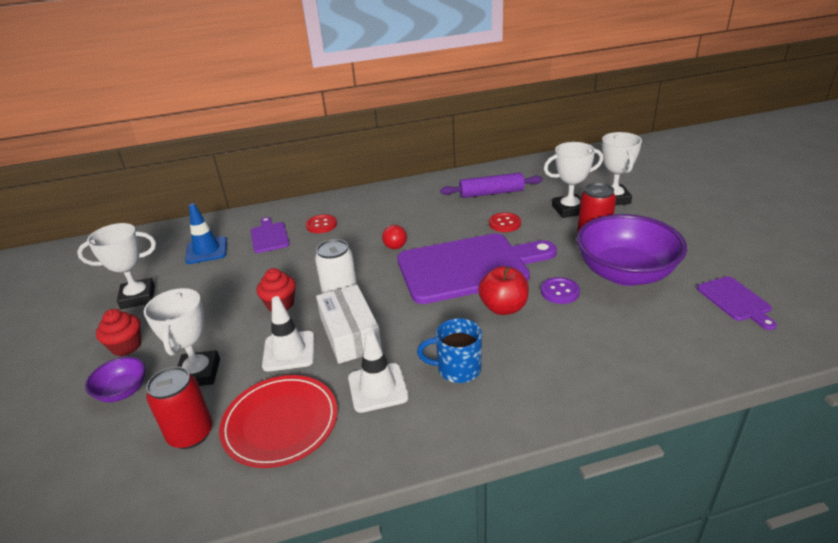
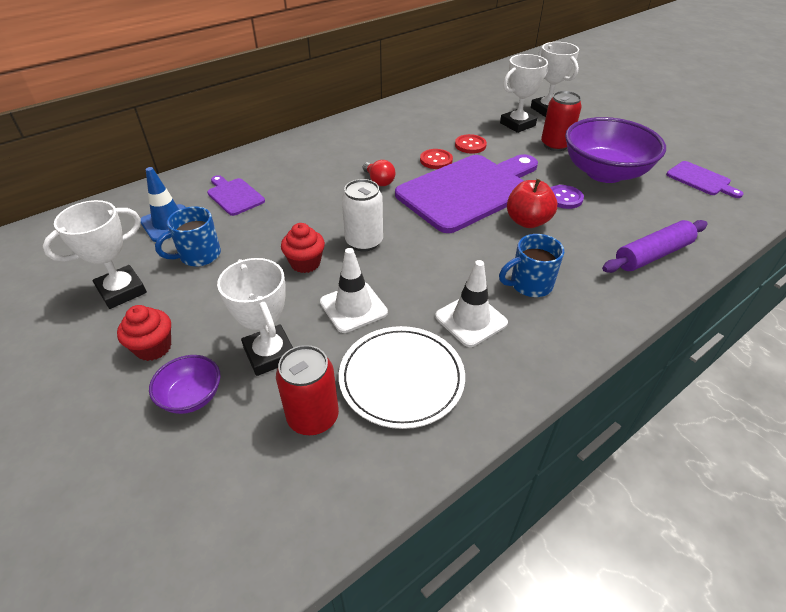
camera: 25 degrees left, 10 degrees up
red plate [219,375,338,468] -> white plate [339,326,465,429]
red button [306,214,337,233] -> red button moved to [420,149,453,169]
white box [316,285,382,364] -> none
purple rolling pin [440,173,543,198] -> purple rolling pin moved to [602,220,707,273]
none -> blue mug [155,206,221,267]

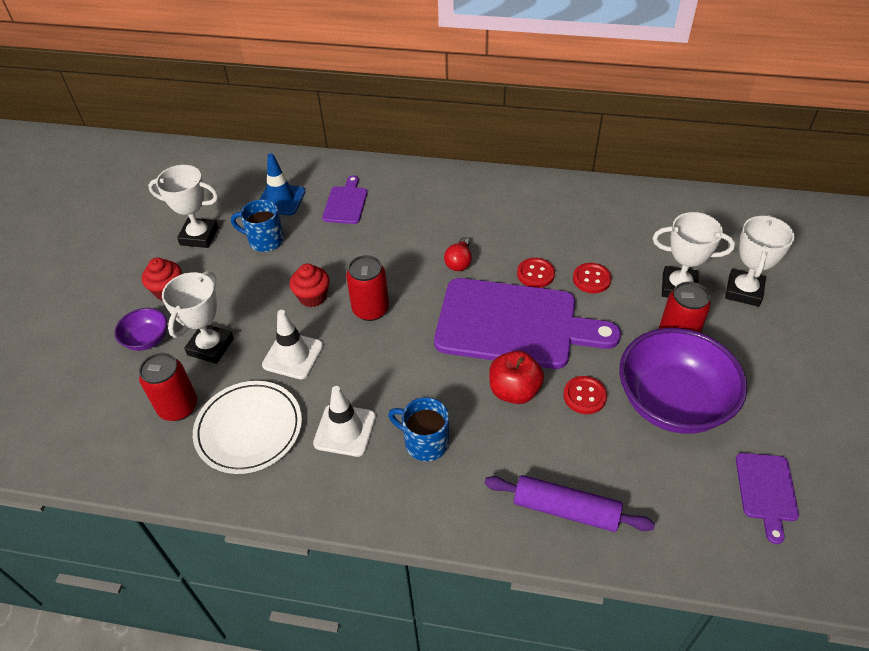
camera: 50 degrees right, 5 degrees up
white can [342,179,383,252] -> red can [346,255,389,321]
purple button [551,185,584,209] -> red button [563,376,607,414]

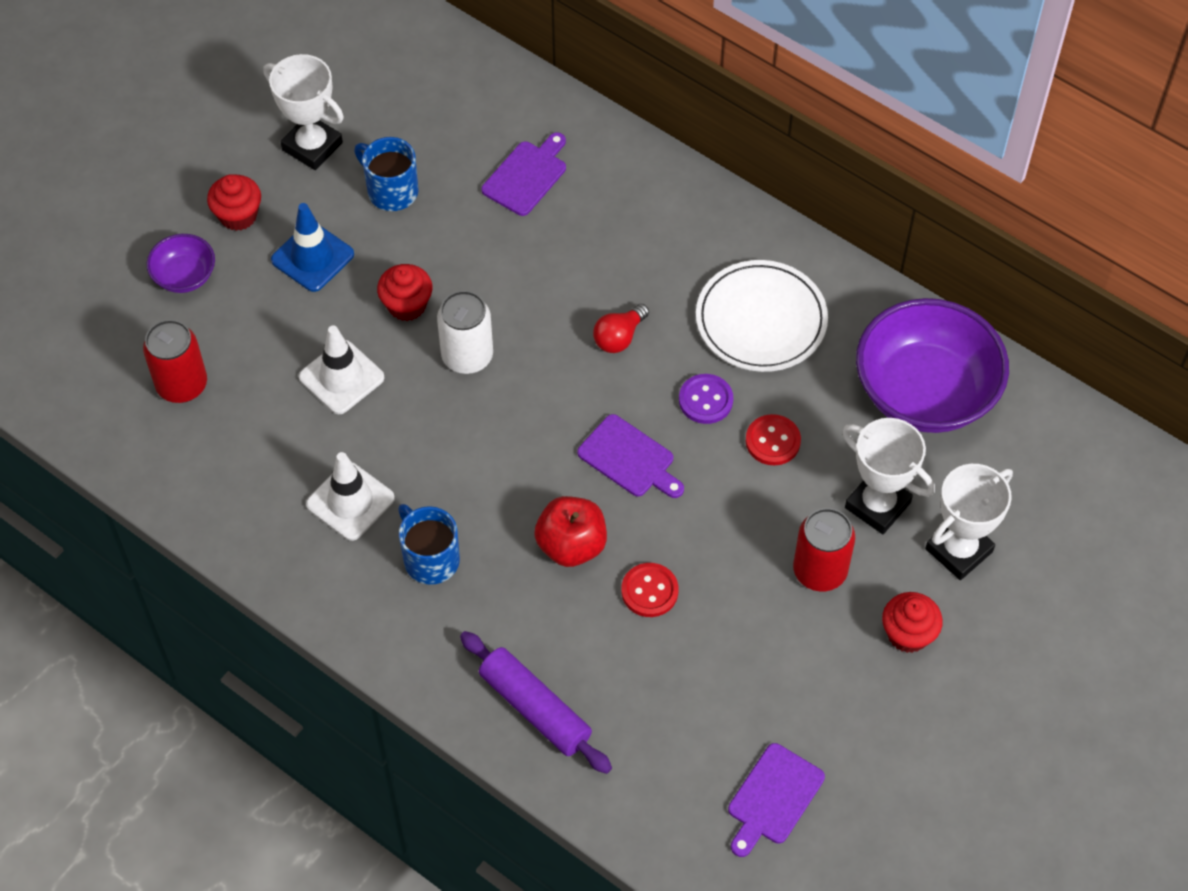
camera: 25 degrees right, 10 degrees up
white trophy [162,271,234,364] -> none
white plate [193,381,302,474] -> white plate moved to [696,260,828,372]
blue traffic cone [260,153,306,215] -> blue traffic cone moved to [271,203,354,292]
red can [346,255,389,321] -> white can [437,291,493,374]
purple cutting board [434,278,621,369] -> purple cutting board [577,414,684,498], size x0.45
red button [517,258,555,288] -> purple button [679,374,733,424]
purple bowl [619,328,747,434] -> purple bowl moved to [856,298,1009,433]
none -> red cupcake [882,592,943,653]

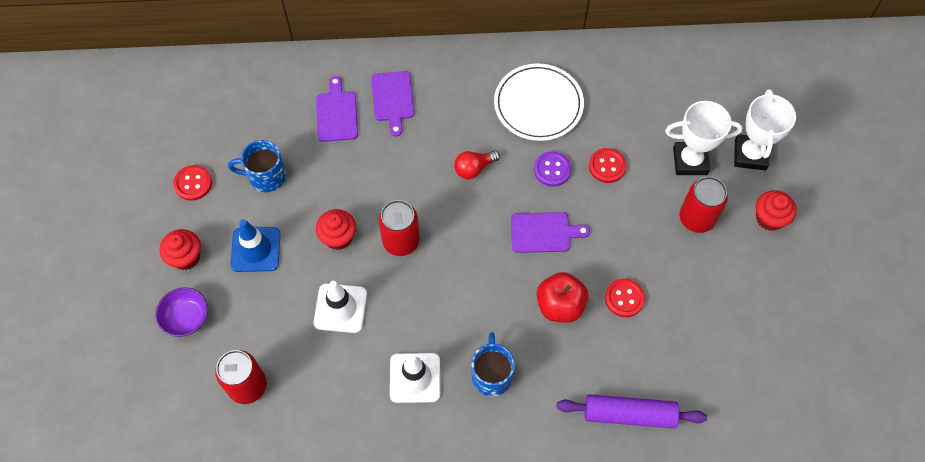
camera: 40 degrees left, 5 degrees up
white trophy [263,54,344,170] -> red button [173,165,212,201]
blue mug [398,504,460,585] -> blue mug turned 75 degrees clockwise [471,332,515,397]
white can [437,291,493,374] -> red can [379,200,420,256]
red light bulb [593,304,649,353] -> red light bulb turned 60 degrees clockwise [454,151,500,179]
purple cutting board [728,743,825,857] -> purple cutting board moved to [371,71,414,136]
purple bowl [856,298,1009,433] -> none

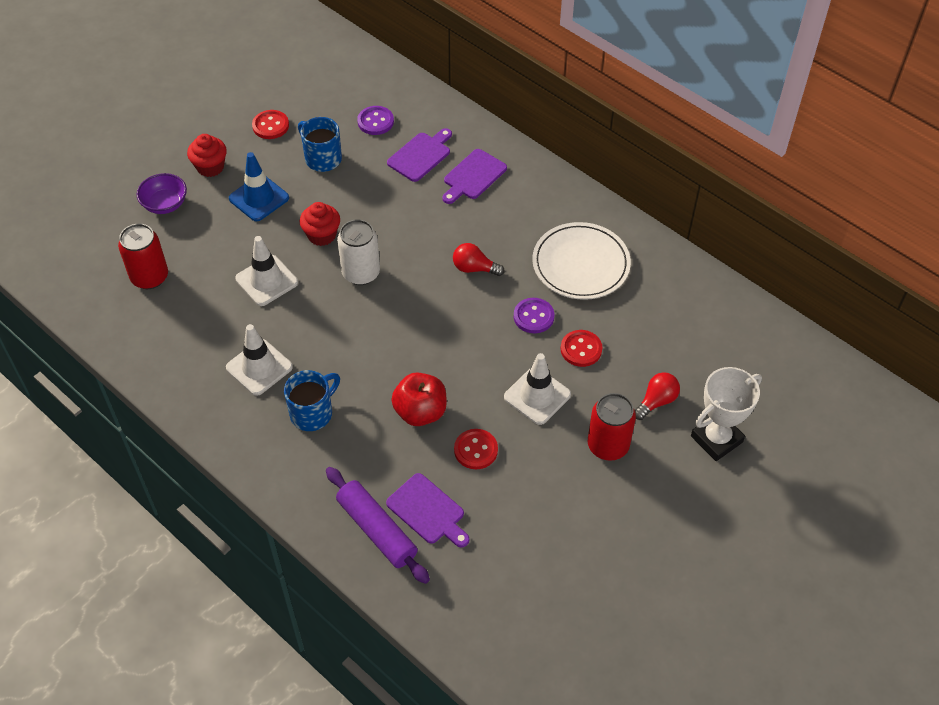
camera: 45 degrees right, 10 degrees down
red can [379,200,420,256] -> white can [337,219,380,285]
purple cutting board [511,212,590,253] -> purple cutting board moved to [386,473,469,548]
white trophy [665,101,743,175] -> red light bulb [635,372,680,420]
red cupcake [756,190,797,231] -> none
none -> purple button [357,106,394,135]
none -> white traffic cone [504,353,571,425]

